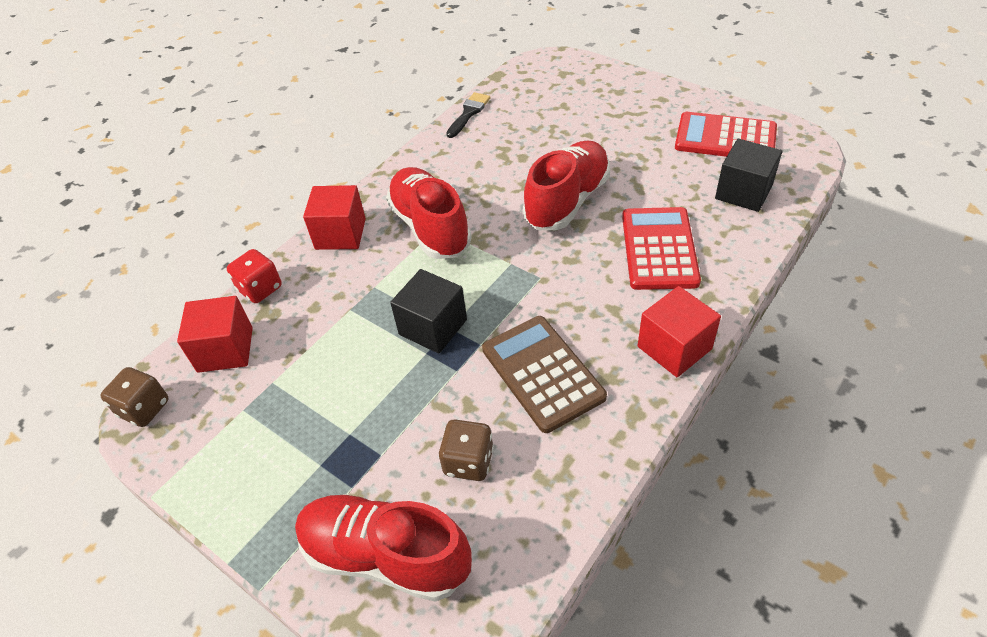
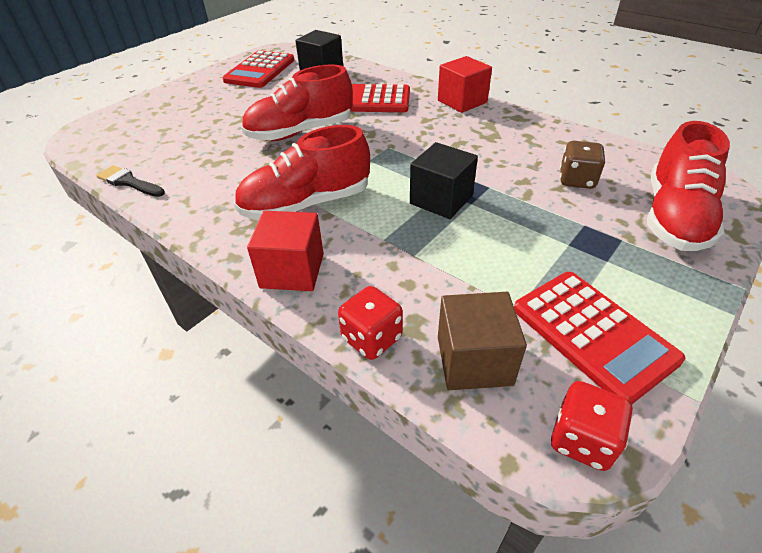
camera: 90 degrees left, 5 degrees down
brown dice [101,367,168,427] -> red dice [551,381,633,471]
red cube [177,296,253,373] -> brown cube [438,292,527,390]
brown calculator [482,316,607,433] -> none
red shoe [523,140,610,230] -> red shoe turned 60 degrees counterclockwise [241,65,353,141]
none -> red calculator [514,272,685,404]

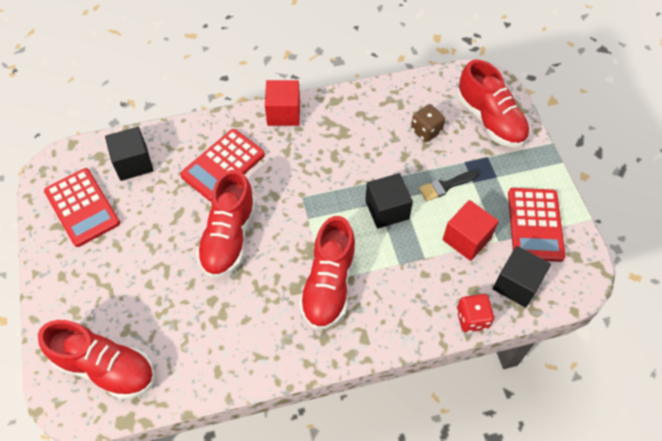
camera: 55 degrees left, 15 degrees up
black brush [96,165,165,197] -> black brush moved to [419,170,479,201]
red cube [247,211,324,291] -> red cube moved to [443,200,499,261]
brown cube [438,292,527,390] -> black cube [493,246,551,308]
red calculator [514,272,685,404] -> red calculator turned 90 degrees clockwise [508,188,566,262]
red dice [551,381,633,471] -> none
none -> red shoe [38,320,155,399]

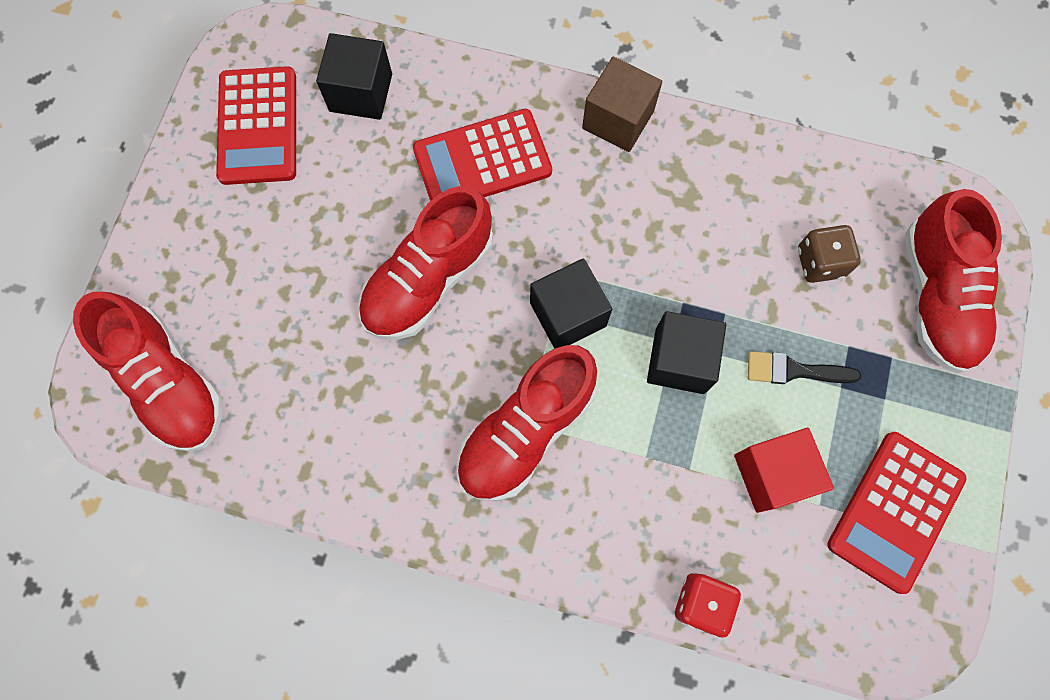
camera: 30 degrees right, 15 degrees up
red cube [265,80,300,126] -> brown cube [582,57,662,152]
black cube [493,246,551,308] -> black cube moved to [530,258,612,349]

